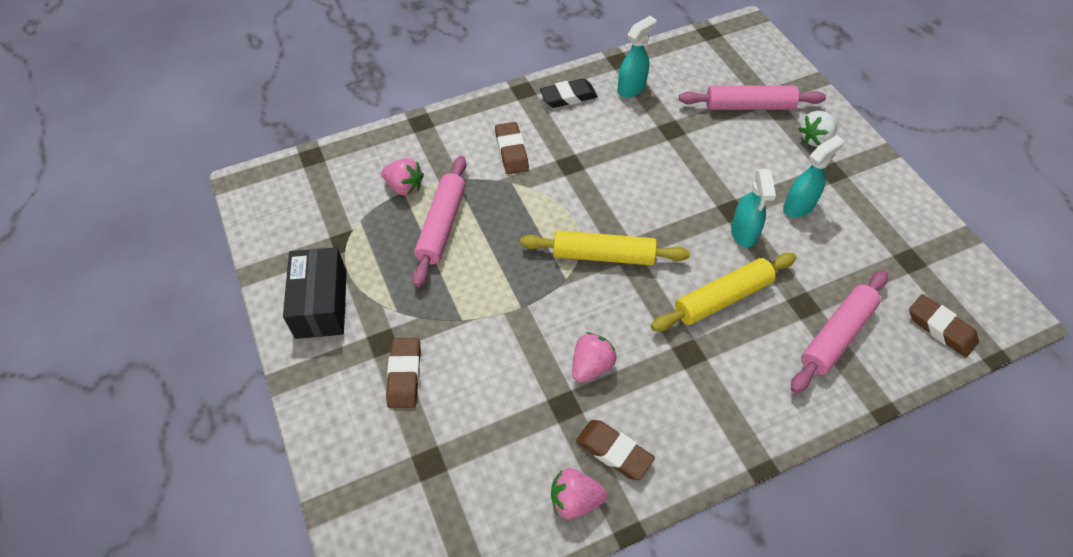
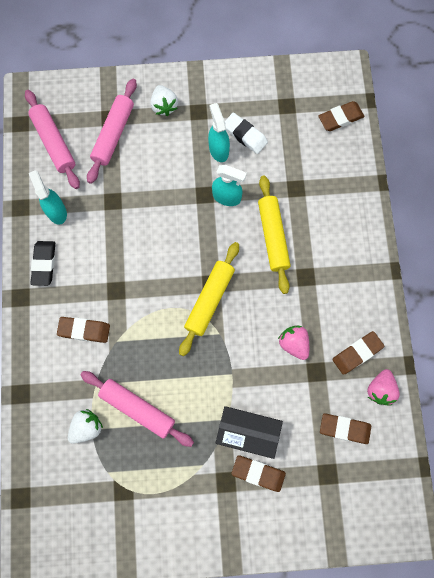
camera: 70 degrees left, 20 degrees up
black box [283,247,347,339] -> black box moved to [216,406,283,459]
pink strawberry [381,158,424,196] -> white strawberry [68,409,103,444]
pink rolling pin [791,270,888,393] -> pink rolling pin moved to [25,90,80,189]
none -> white eraser [225,113,268,154]
none -> brown eraser [320,413,371,444]

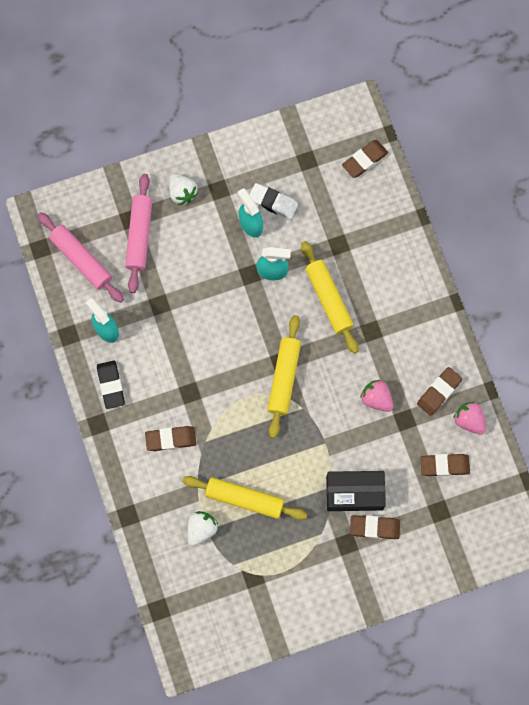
camera: 15 degrees left, 0 degrees up
pink rolling pin [81,371,194,447] -> yellow rolling pin [182,476,307,520]
pink strawberry [367,369,400,406] -> pink strawberry turned 135 degrees clockwise [453,402,486,435]

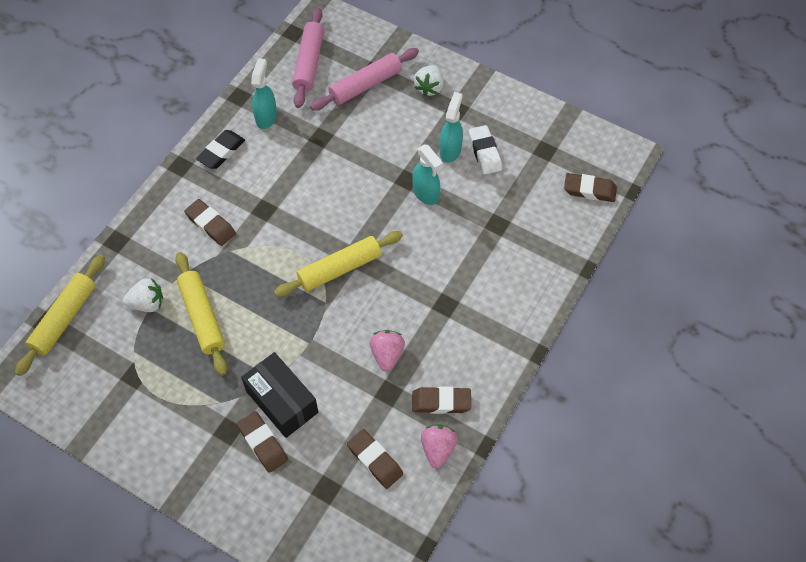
camera: 50 degrees right, 15 degrees down
yellow rolling pin [301,241,358,354] -> yellow rolling pin moved to [15,255,105,376]

